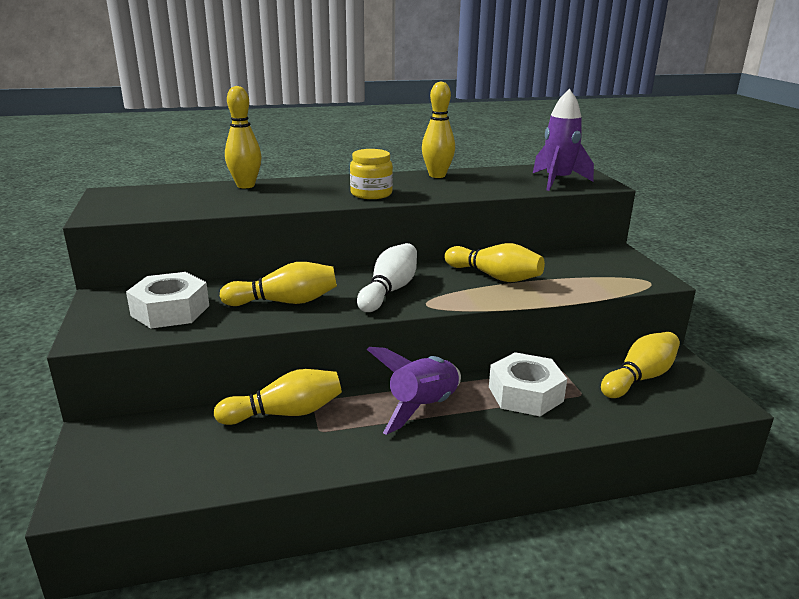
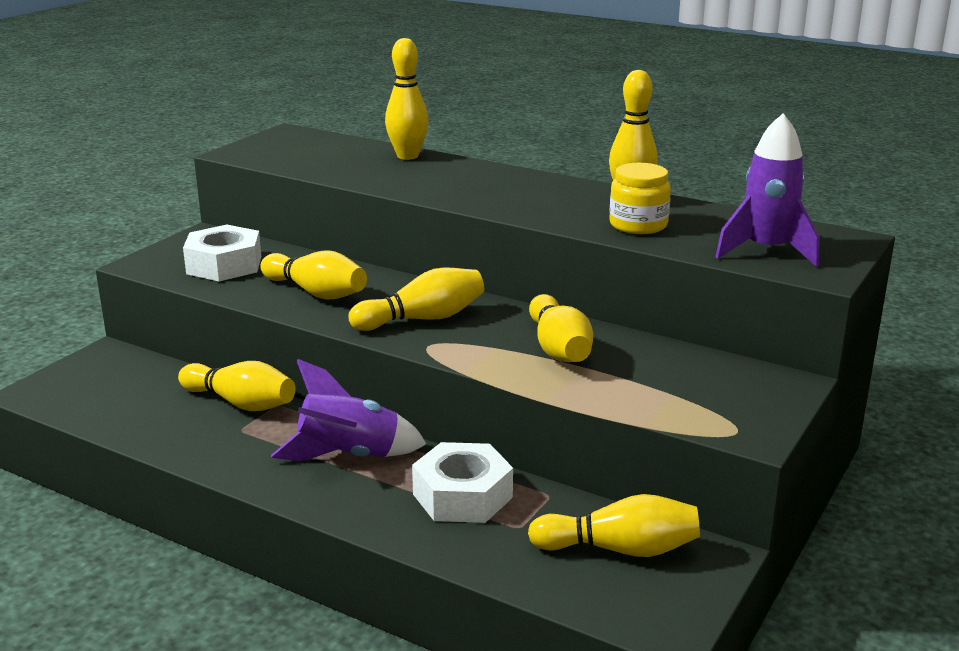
camera: 45 degrees right, 0 degrees up
yellow jar [350,149,393,199] -> yellow jar moved to [609,163,671,234]
white bowling pin [357,243,417,312] -> yellow bowling pin [348,267,484,331]

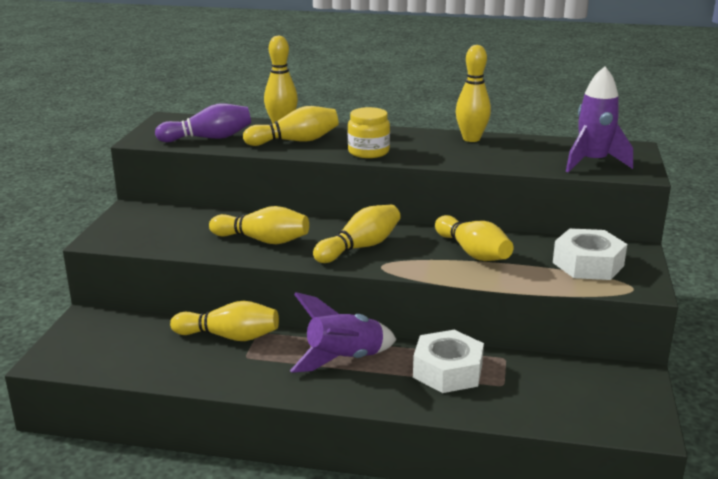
camera: 20 degrees left, 0 degrees up
white nut [183,225,261,281] -> white nut moved to [553,228,627,280]
yellow bowling pin [528,494,700,557] -> yellow bowling pin moved to [243,106,339,146]
yellow jar [609,163,671,234] -> yellow jar moved to [348,107,390,158]
none -> purple bowling pin [155,103,251,142]

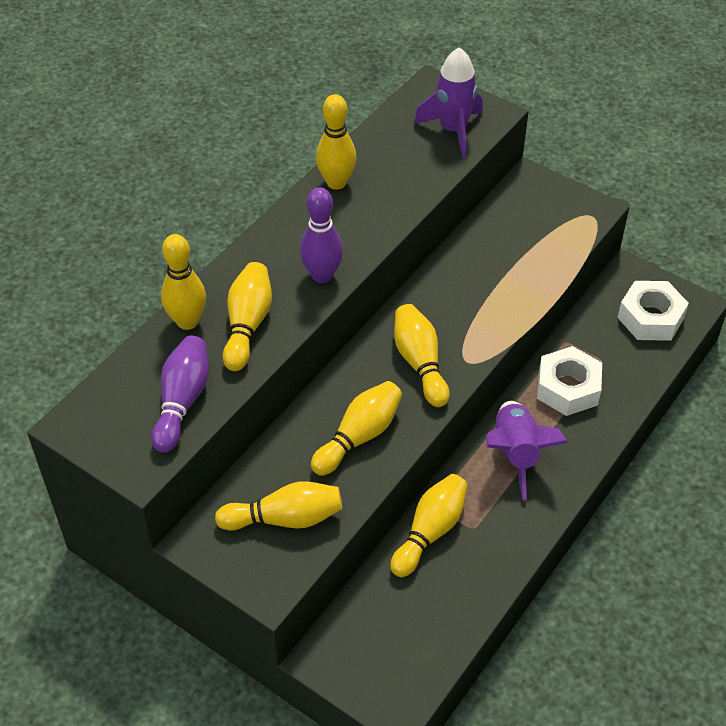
camera: 65 degrees left, 25 degrees up
yellow jar [348,107,390,158] -> purple bowling pin [300,187,343,283]
yellow bowling pin [435,215,513,261] -> yellow bowling pin moved to [215,481,342,531]
white nut [553,228,627,280] -> white nut moved to [617,281,689,341]

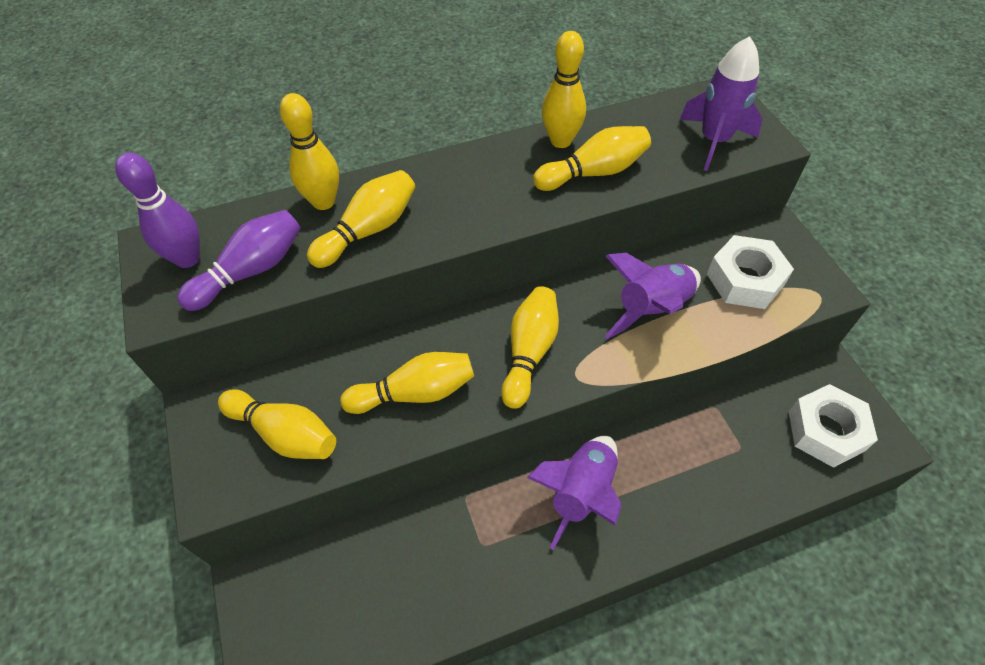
camera: 35 degrees right, 5 degrees up
purple bowling pin [300,187,343,283] -> purple bowling pin moved to [115,153,200,268]
yellow bowling pin [390,474,468,577] -> yellow bowling pin moved to [533,126,651,191]
white nut [537,346,602,416] -> white nut moved to [707,235,794,309]
none -> purple rocket [605,253,701,339]

